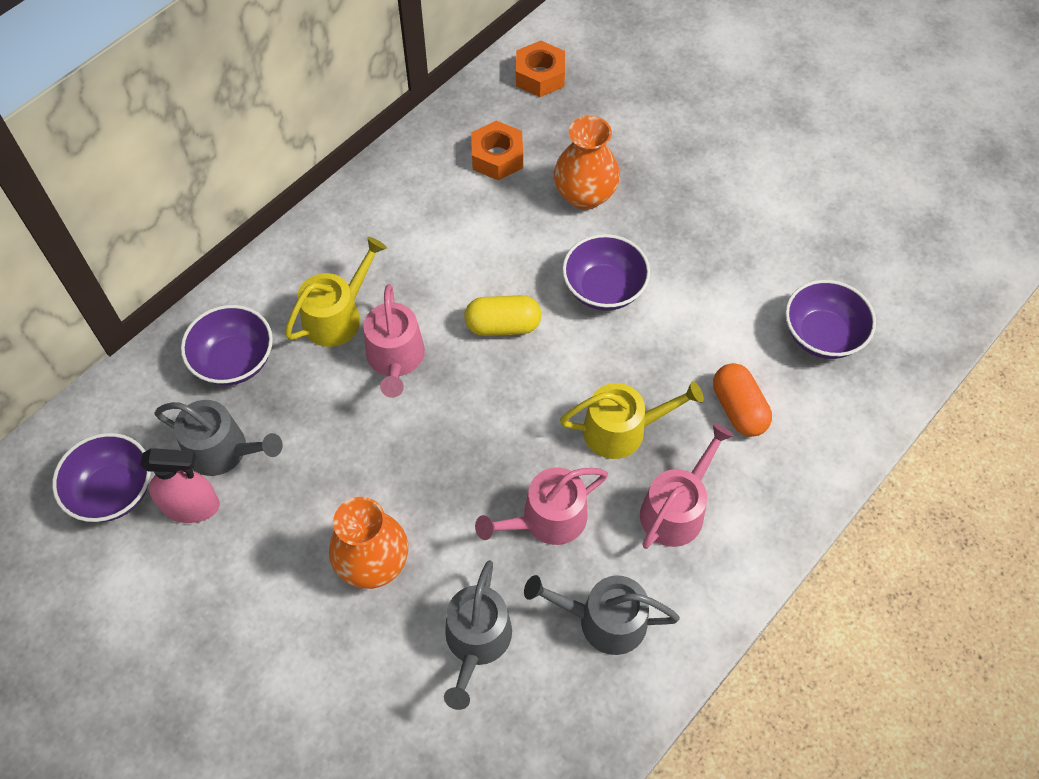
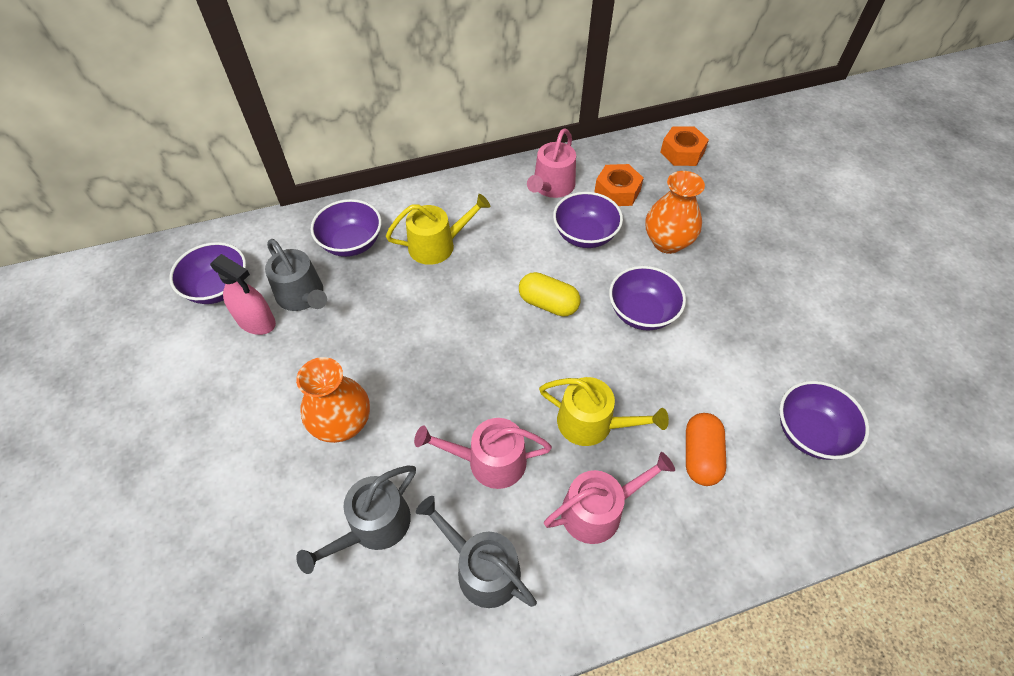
camera: 30 degrees right, 5 degrees down
pink watering can [363,284,425,398] -> pink watering can moved to [527,128,576,198]
none -> purple bowl [553,192,623,248]

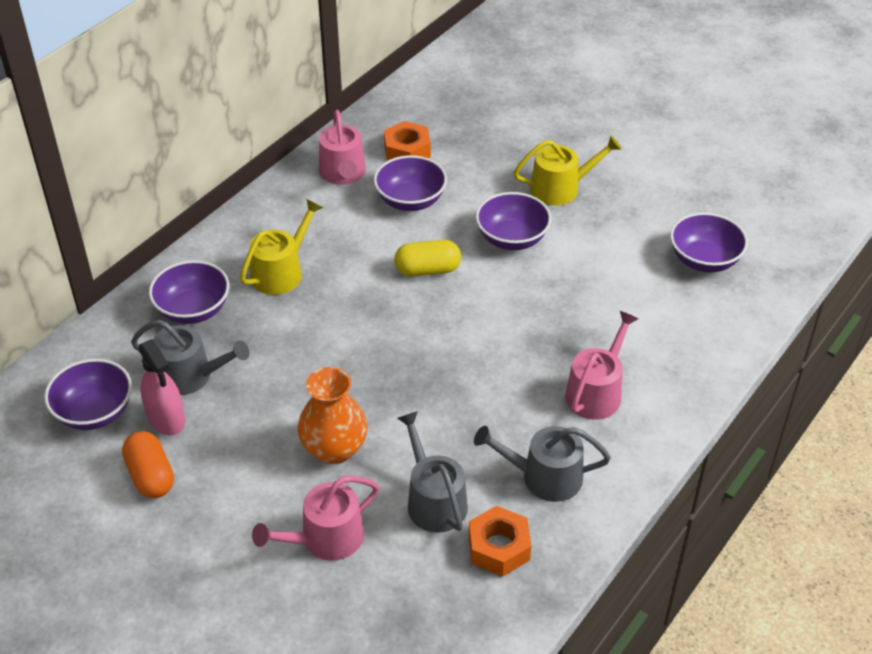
camera: 35 degrees left, 10 degrees down
pink spray bottle [210,254,276,335] -> pink spray bottle turned 60 degrees clockwise [139,339,185,436]
grey watering can [296,466,416,574] -> grey watering can turned 150 degrees clockwise [397,411,468,533]
pink watering can [414,418,552,489] -> pink watering can moved to [252,476,379,561]
yellow watering can [539,377,669,446] -> yellow watering can moved to [514,135,622,206]
orange vase [646,171,705,254] -> none
orange nut [660,126,709,166] -> orange nut moved to [469,506,531,577]
orange capsule [686,413,727,486] -> orange capsule moved to [122,431,174,498]

